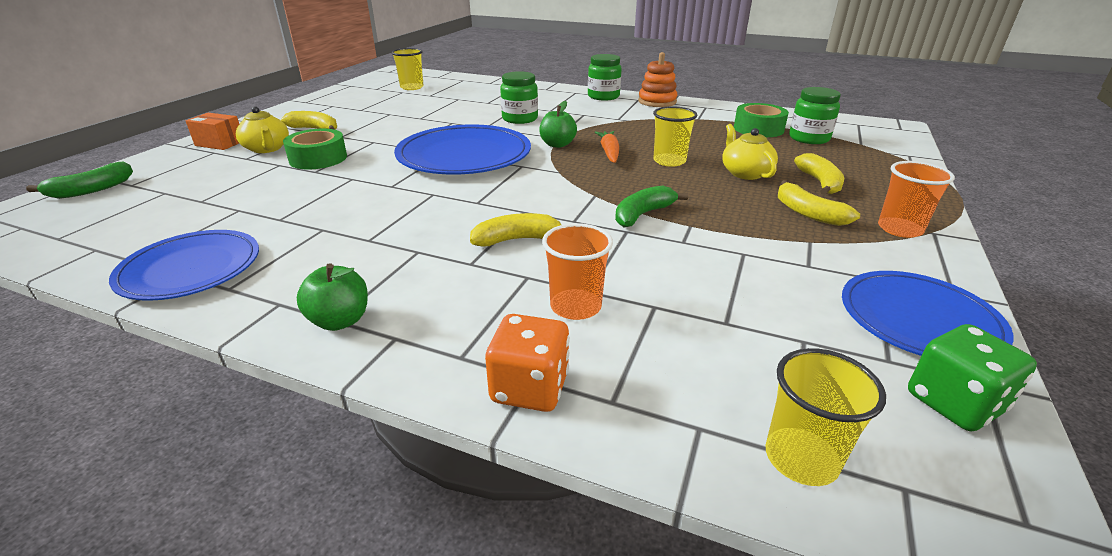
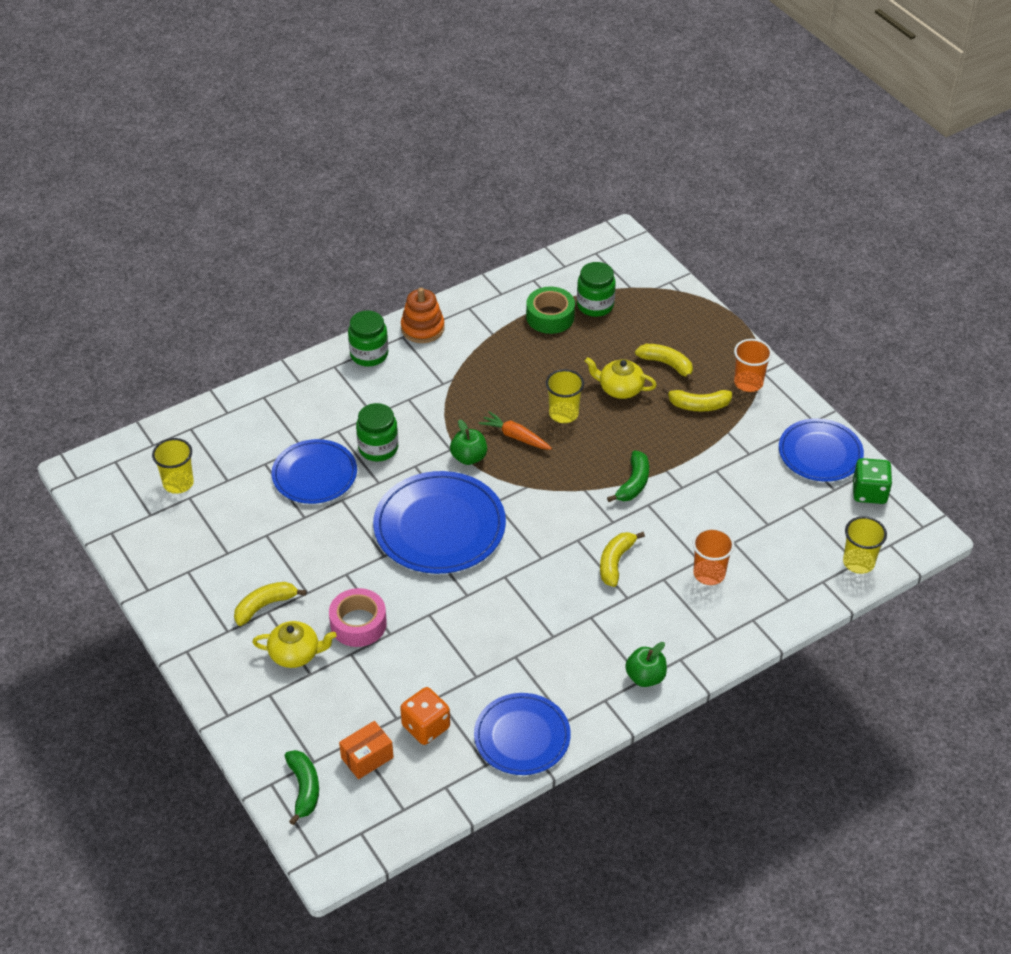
camera: 55 degrees left, 15 degrees up
orange box [186,113,239,150] -> orange box moved to [339,721,394,779]
green tape [283,129,347,170] -> pink tape [329,588,387,647]
orange dice [485,314,570,412] -> orange dice moved to [400,687,450,745]
green banana [615,186,688,227] -> green banana turned 150 degrees counterclockwise [607,450,649,502]
none -> blue plate [272,439,357,504]

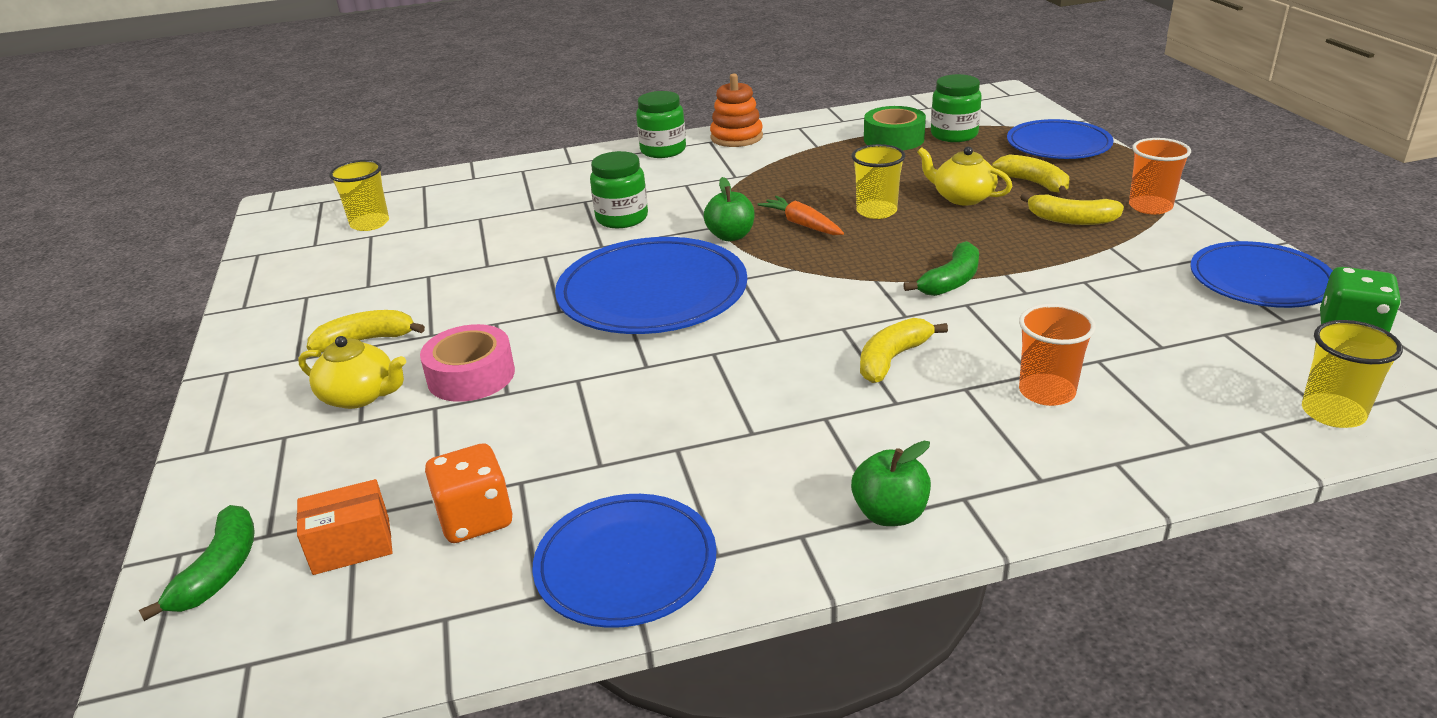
camera: 20 degrees right, 15 degrees down
blue plate [272,439,357,504] -> blue plate moved to [1007,119,1114,159]

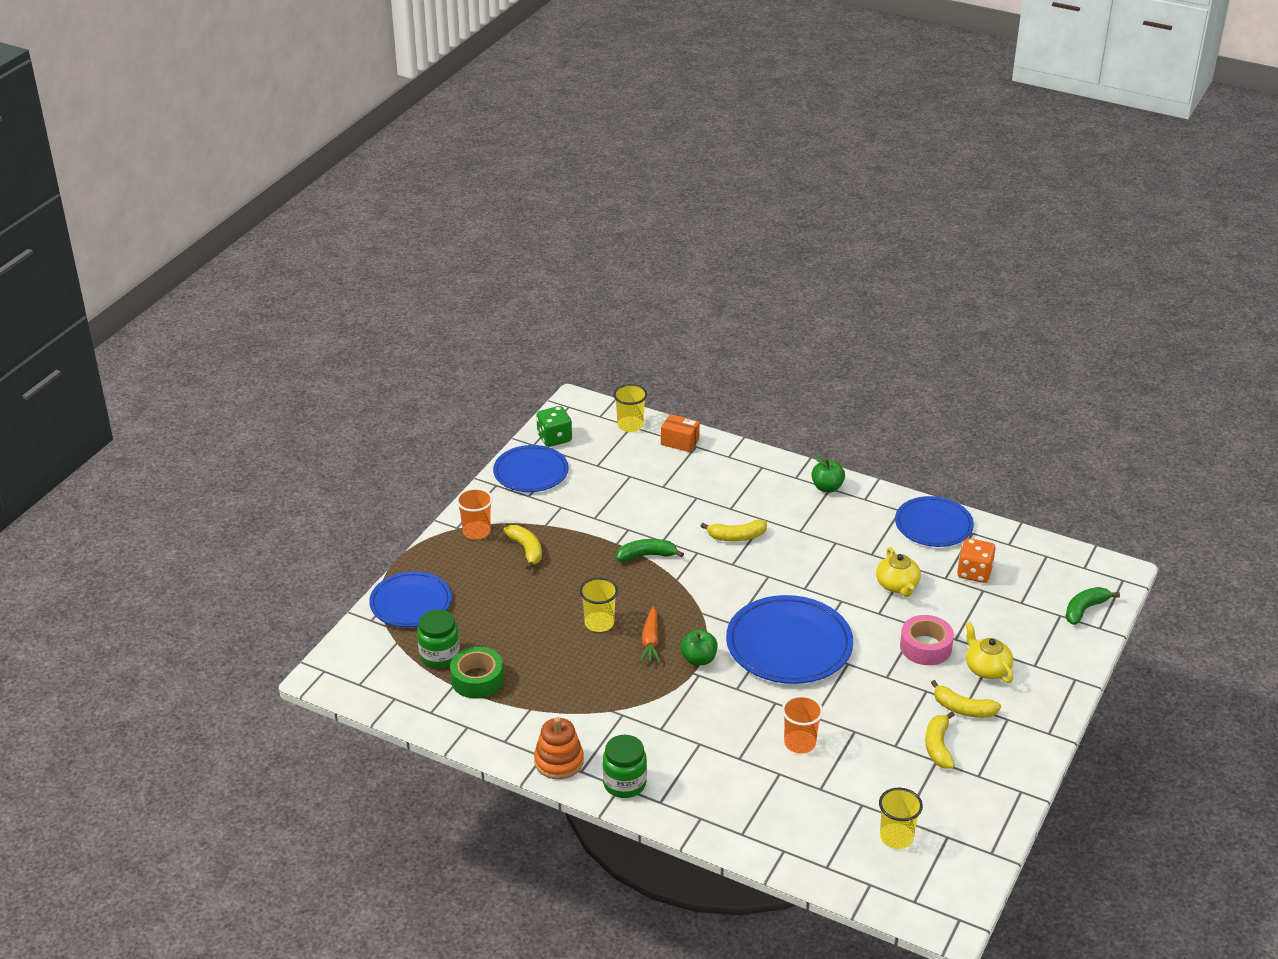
camera: 140 degrees left, 5 degrees up
orange box [297,479,393,575] -> orange box moved to [661,414,700,452]
green jar [590,151,648,228] -> none
yellow teapot [917,147,1012,205] -> yellow teapot moved to [876,547,921,597]
yellow banana [992,154,1070,196] -> yellow banana moved to [925,711,955,769]
orange cup [1019,304,1096,406] -> orange cup moved to [782,695,823,754]

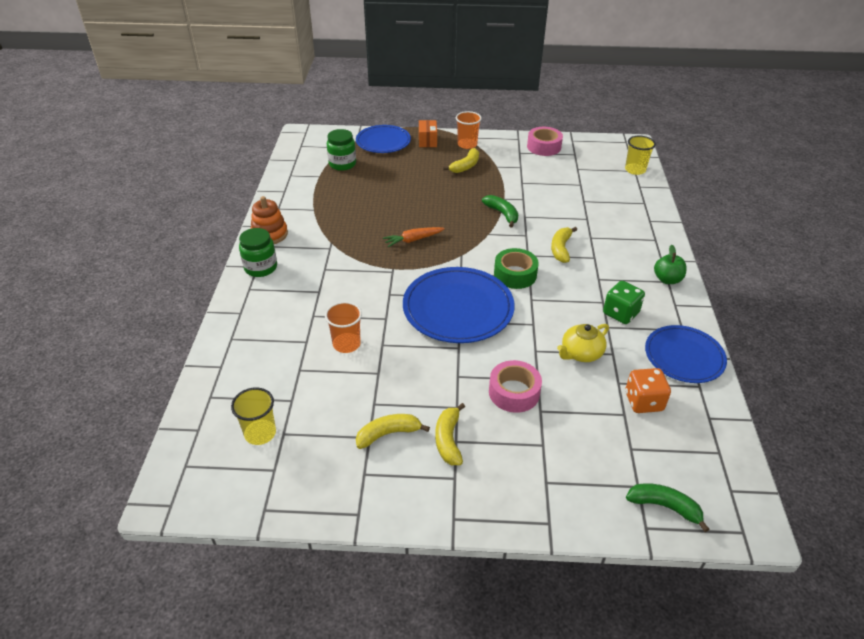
camera: 65 degrees right, 5 degrees up
green tape [450,647,504,699] -> green tape moved to [494,248,539,289]
blue plate [493,445,569,492] -> pink tape [527,127,563,156]
green dice [536,406,572,447] -> green dice moved to [603,281,645,324]
yellow cup [580,578,618,632] -> none
orange box [661,414,700,452] -> orange box moved to [419,120,437,147]
green apple [680,629,718,666] -> none
yellow banana [701,519,767,542] -> yellow banana turned 45 degrees clockwise [551,227,577,263]
yellow teapot [966,622,1013,683] -> none

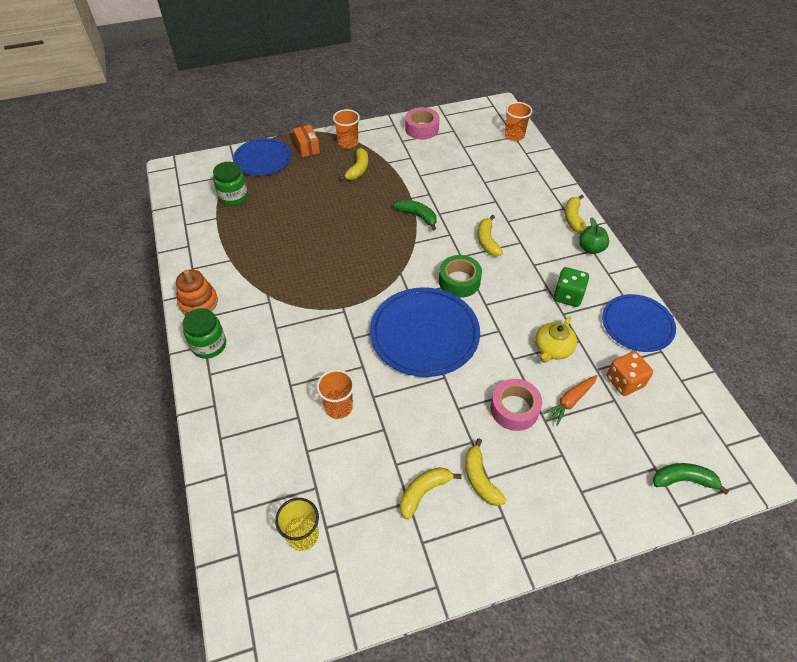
camera: 20 degrees left, 10 degrees up
orange carrot [383,227,445,247] -> orange carrot moved to [543,375,597,426]
yellow cup [625,135,656,175] -> orange cup [505,102,532,141]
none -> yellow banana [565,195,587,234]

